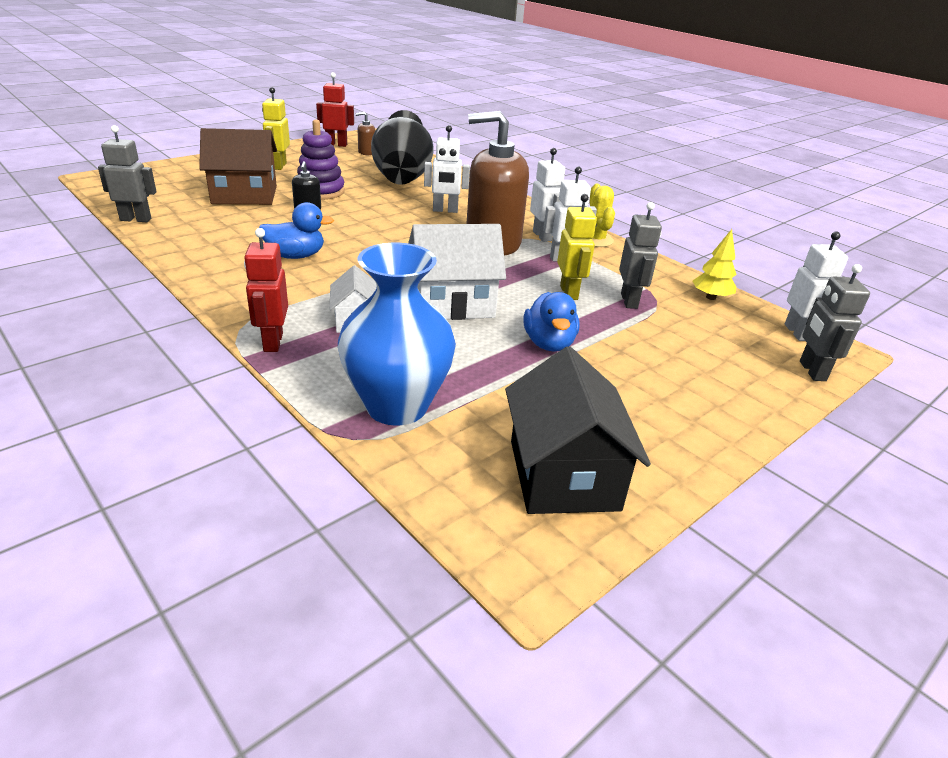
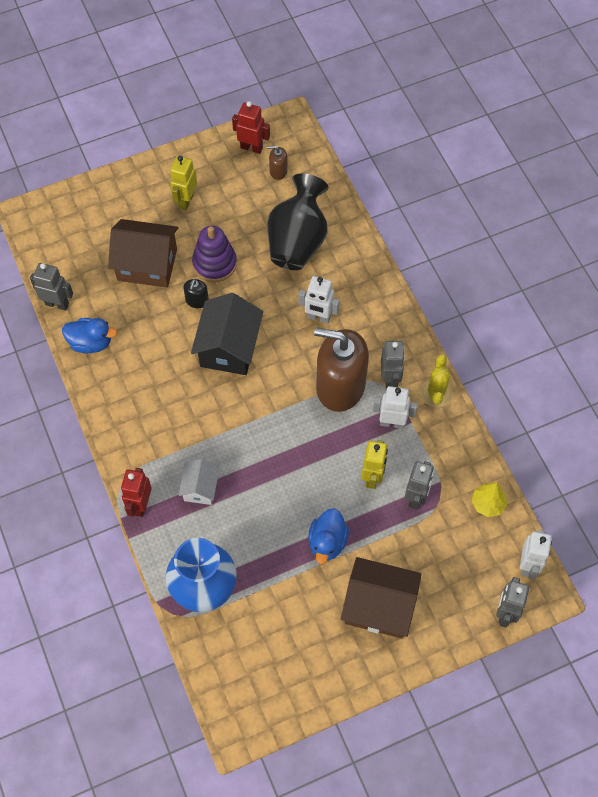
camera: 20 degrees right, 30 degrees up
blue duck [259,202,334,259] -> blue duck moved to [62,318,117,353]
white house [408,224,506,320] -> none
black house [505,346,651,514] -> black house moved to [191,293,263,375]
white robot [530,148,565,242] -> grey robot [381,341,405,390]
none -> brown house [341,557,422,638]

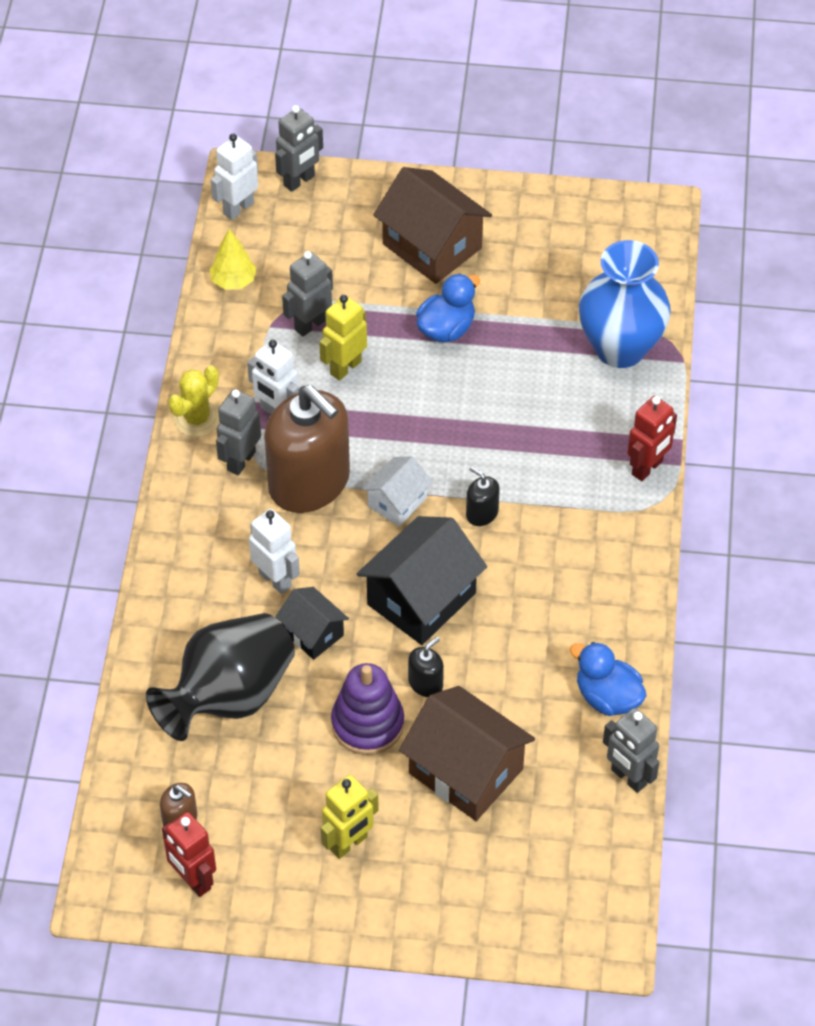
camera: 150 degrees left, 10 degrees down
white house [179,459,220,505] -> white house moved to [362,456,433,526]
none -> black house [275,587,349,660]
none -> black soap dispenser [466,466,500,526]

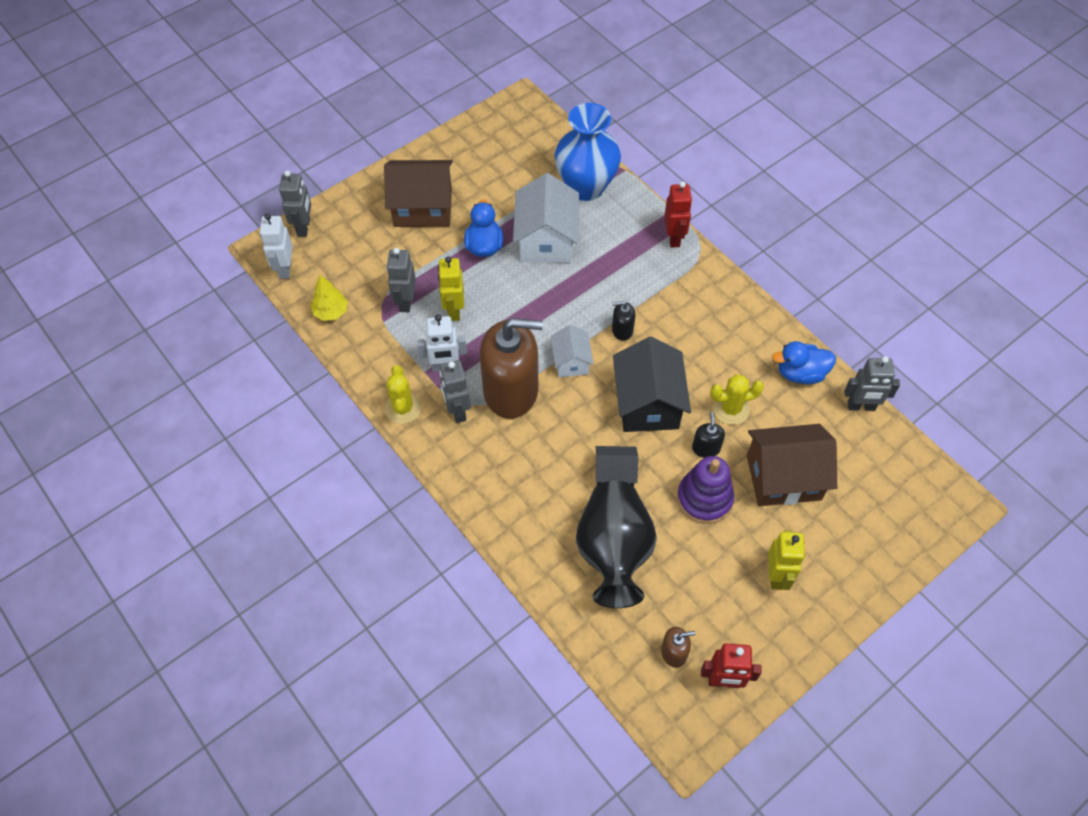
camera: 45 degrees left, 5 degrees up
white robot [249,509,300,594] -> none
none -> white house [513,173,579,263]
none -> yellow cactus [710,374,764,425]

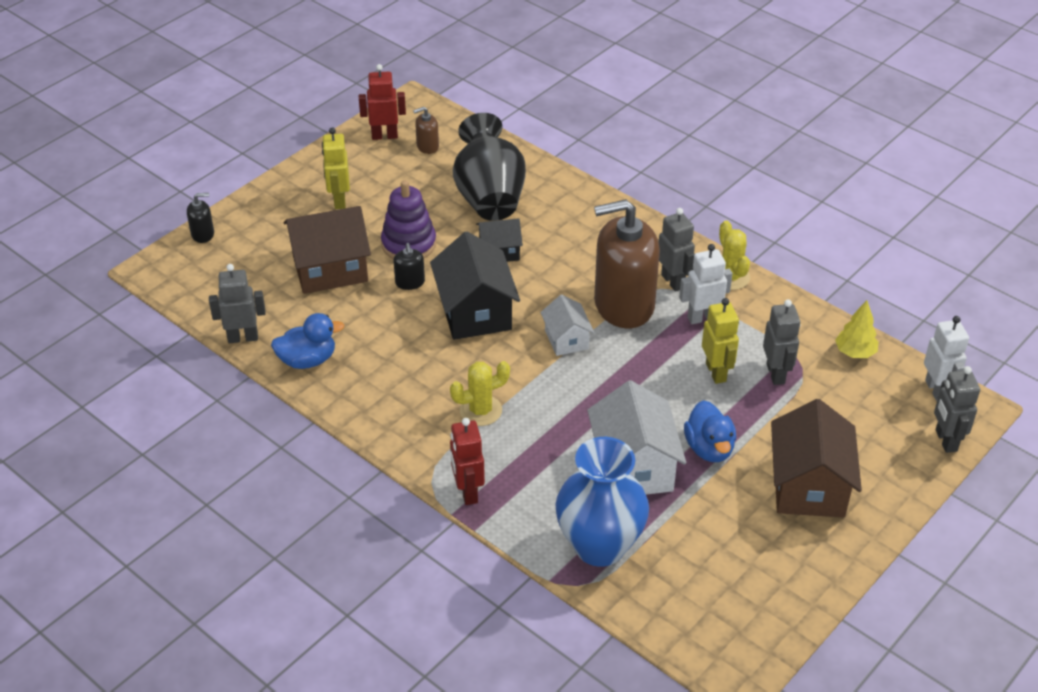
camera: 170 degrees right, 15 degrees down
brown house [384,160,453,227] -> brown house turned 75 degrees counterclockwise [771,399,862,517]
black soap dispenser [612,301,635,341] -> black soap dispenser moved to [187,193,214,243]
yellow cactus [710,374,764,425] -> yellow cactus moved to [450,361,510,426]

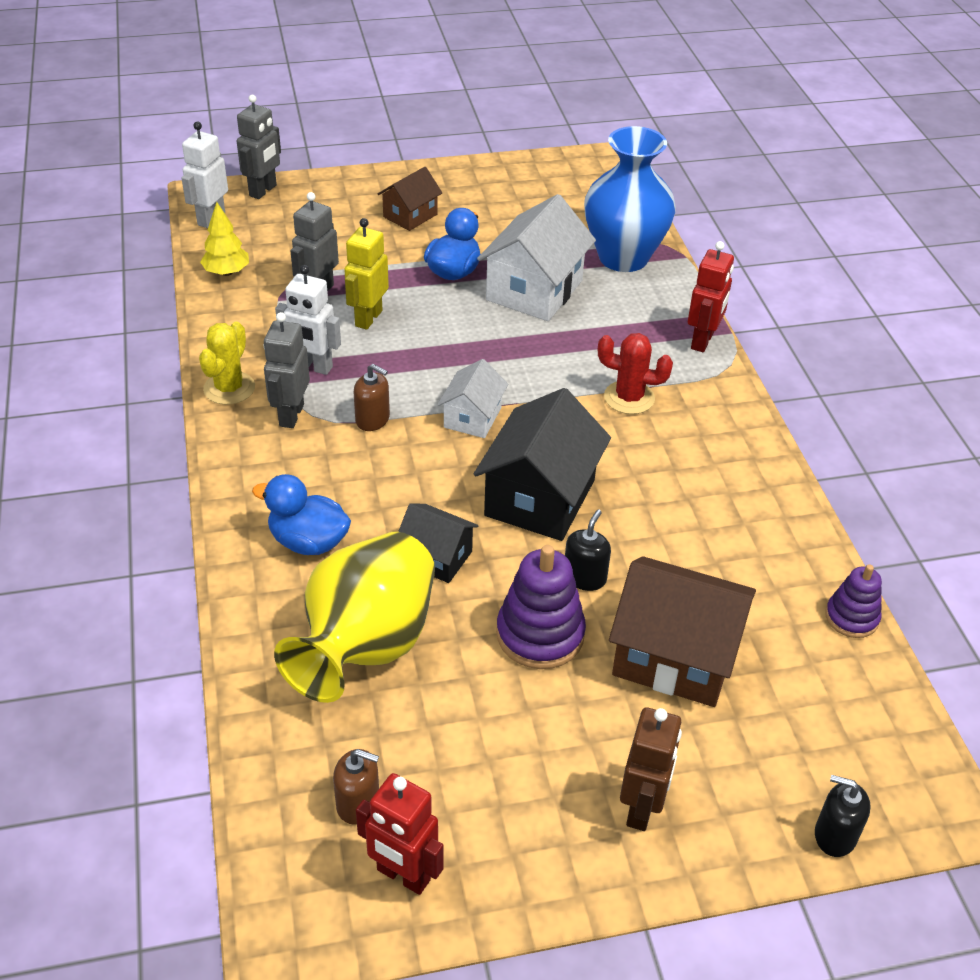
camera: 145 degrees left, 0 degrees up
grey robot [209,264,266,343] -> purple stacking toy [825,564,882,638]
blue duck [271,313,344,369] -> blue duck moved to [252,474,351,555]
yellow robot [322,127,350,209] -> none
yellow cactus [450,361,510,426] -> red cactus [598,333,673,414]
black vase [453,113,526,221] -> yellow vase [274,532,435,703]
brown soap dispenser [594,199,660,328] -> brown soap dispenser [354,364,390,431], size x0.41
brown house [771,399,862,517] -> brown house [378,167,442,231], size x0.56
none -> brown robot [620,707,682,831]

